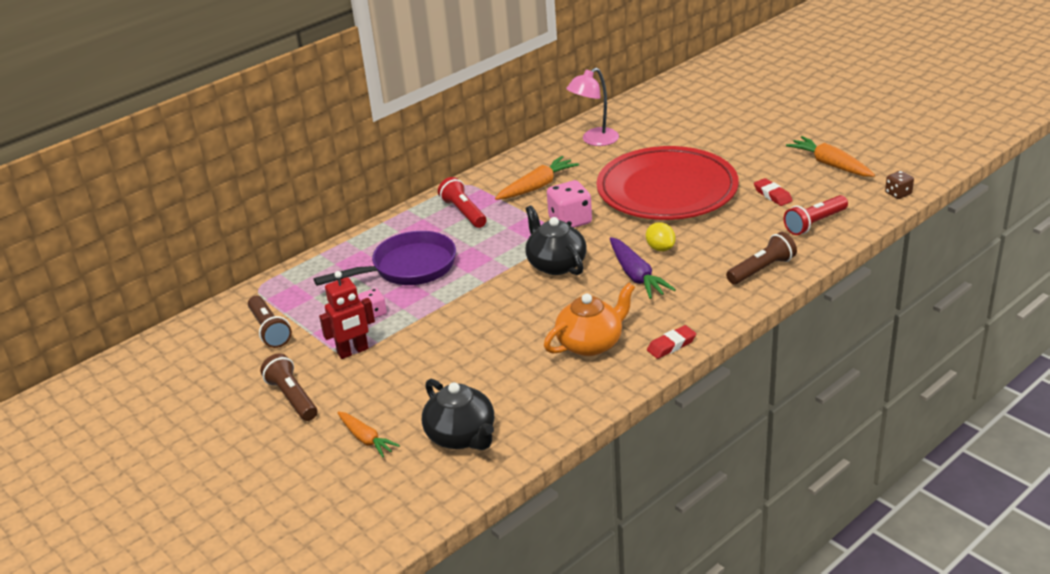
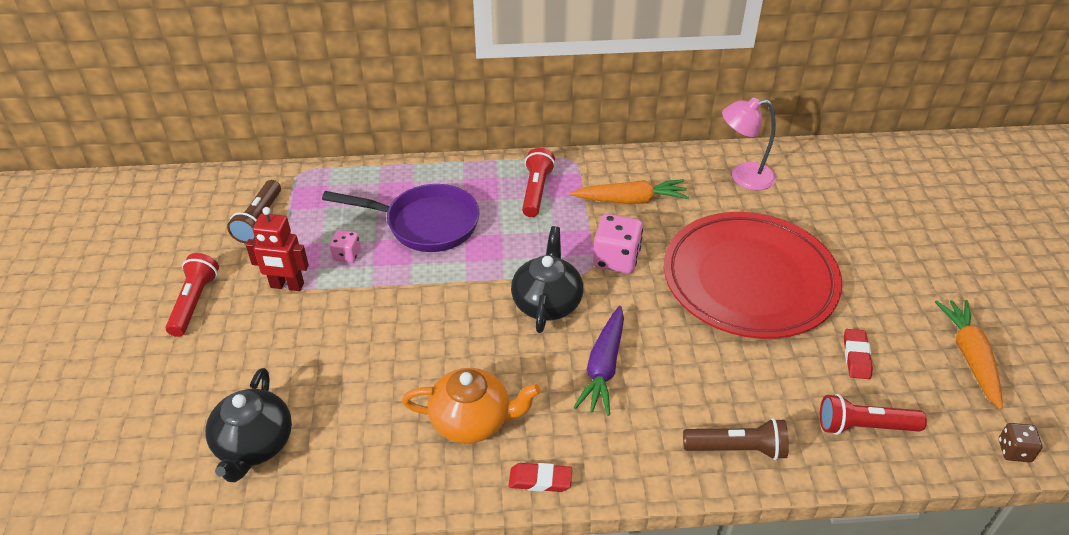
camera: 35 degrees right, 10 degrees up
brown flashlight [260,354,317,421] -> red flashlight [166,253,219,337]
orange carrot [337,412,400,458] -> none
yellow lemon [646,222,675,251] -> none

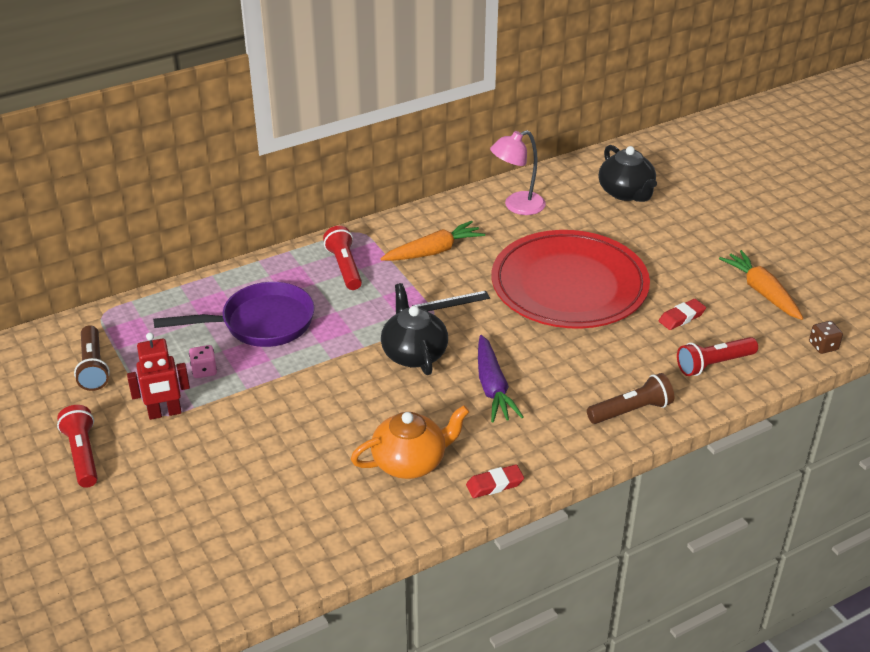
camera: 25 degrees left, 5 degrees down
black teapot [205,368,292,482] -> black teapot moved to [598,145,657,202]
pink dice [593,214,643,274] -> black ruler [412,291,490,311]
red eraser [844,329,873,379] -> red eraser turned 75 degrees clockwise [659,299,706,330]

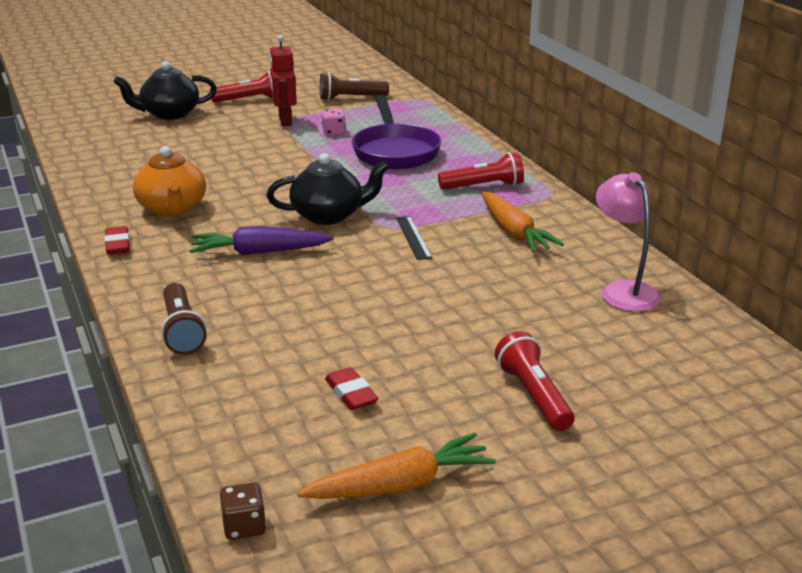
camera: 95 degrees right, 10 degrees down
red plate [492,230,650,329] -> none
black teapot [598,145,657,202] -> black teapot moved to [114,61,217,120]
red flashlight [677,337,758,376] -> red flashlight moved to [495,331,574,431]

